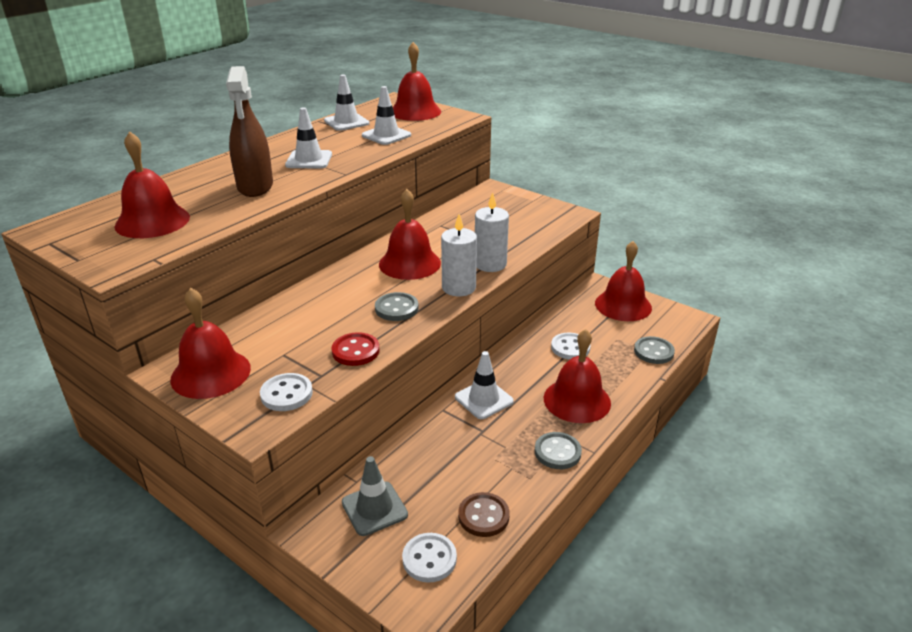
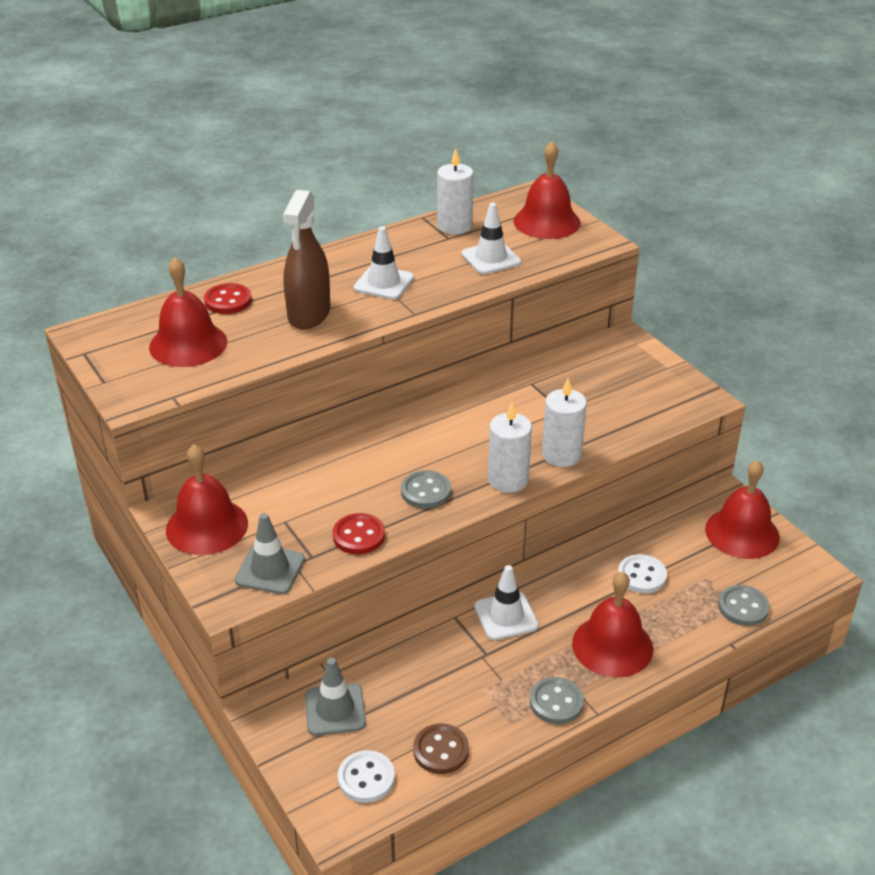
camera: 20 degrees right, 5 degrees up
white button [260,373,313,411] -> grey traffic cone [235,513,305,594]
white traffic cone [324,74,370,131] -> white candle [437,148,474,235]
red bell [379,189,441,280] -> none
none -> red button [204,283,252,314]

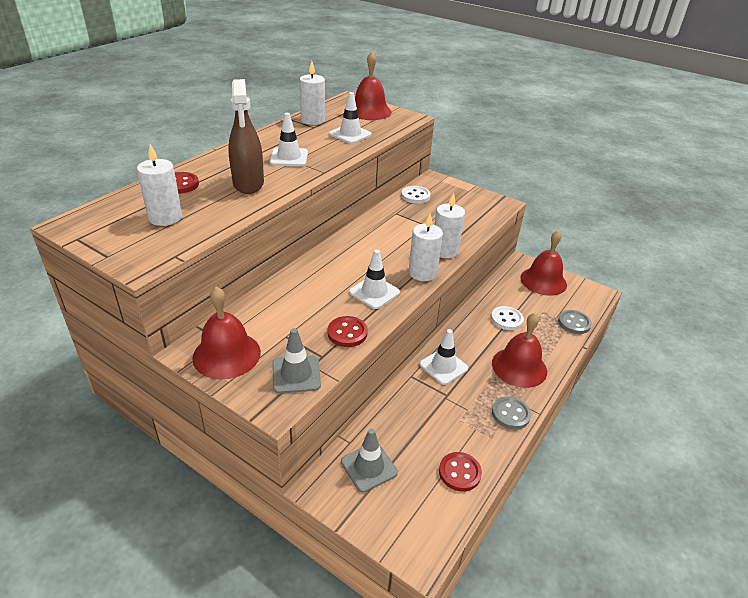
camera: 25 degrees left, 0 degrees up
red bell [149,257,227,367] -> white candle [137,144,182,226]
white button [338,750,395,803] -> white button moved to [401,186,431,204]
grey button [401,470,451,509] -> white traffic cone [349,250,400,309]
brown button [413,723,469,774] -> red button [439,452,482,491]

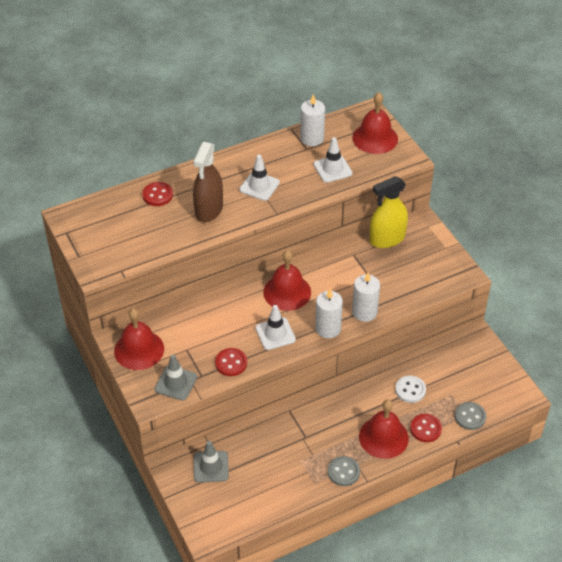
camera: 30 degrees right, 10 degrees up
white candle [137,144,182,226] -> none
white button [401,186,431,204] -> yellow spray bottle [370,176,408,248]
white traffic cone [419,329,468,385] -> none
red button [439,452,482,491] -> red button moved to [410,414,442,442]
red bell [520,231,567,296] -> red bell moved to [263,250,311,311]

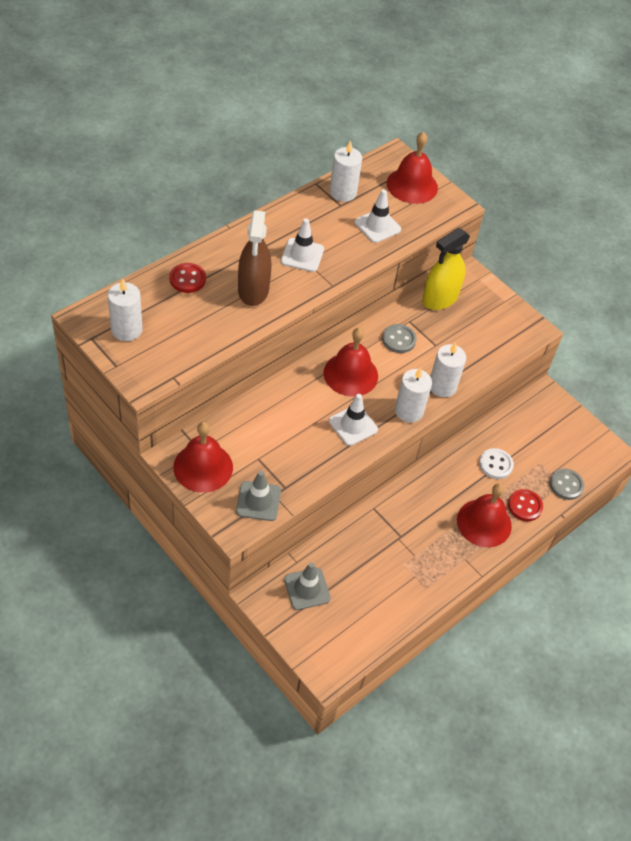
camera: 20 degrees left, 5 degrees up
red button [215,348,247,376] -> none
grey button [328,456,360,486] -> grey button moved to [382,324,417,353]
none -> white candle [108,278,143,341]

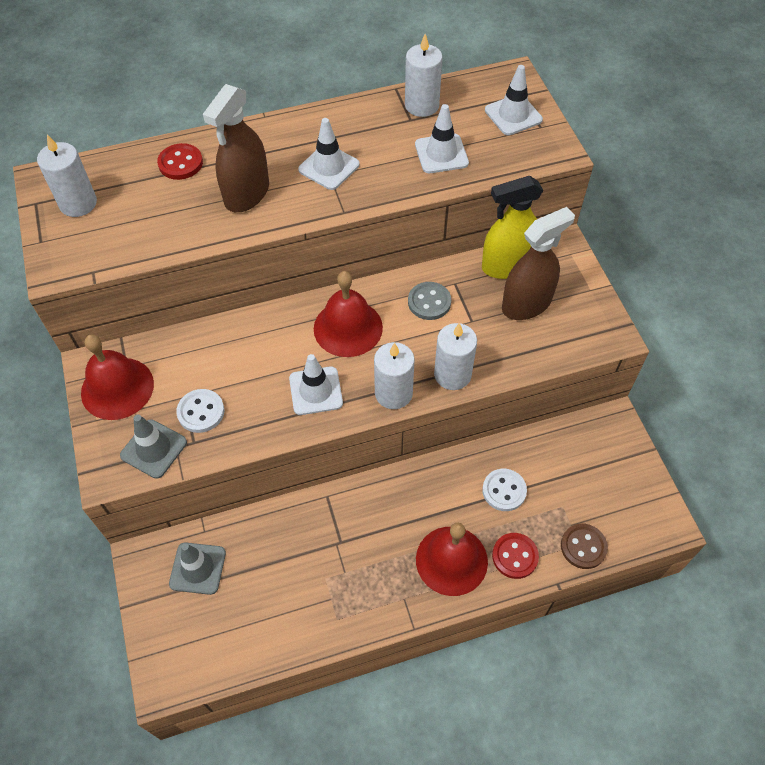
camera: 30 degrees right, 5 degrees up
red bell [387,132,438,204] -> white traffic cone [485,65,543,135]
grey button [549,469,584,500] -> brown button [561,524,608,569]
none -> white button [176,389,224,433]
none -> brown spray bottle [502,207,575,320]

